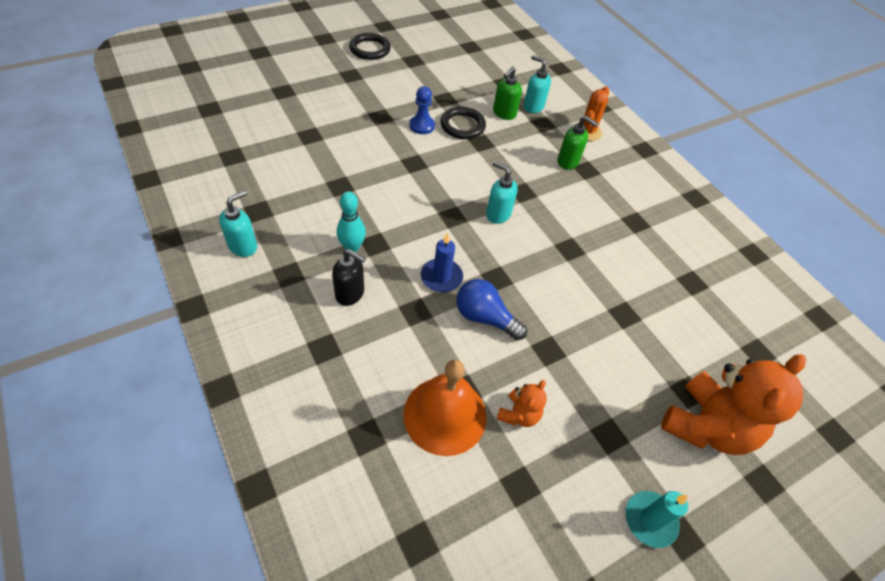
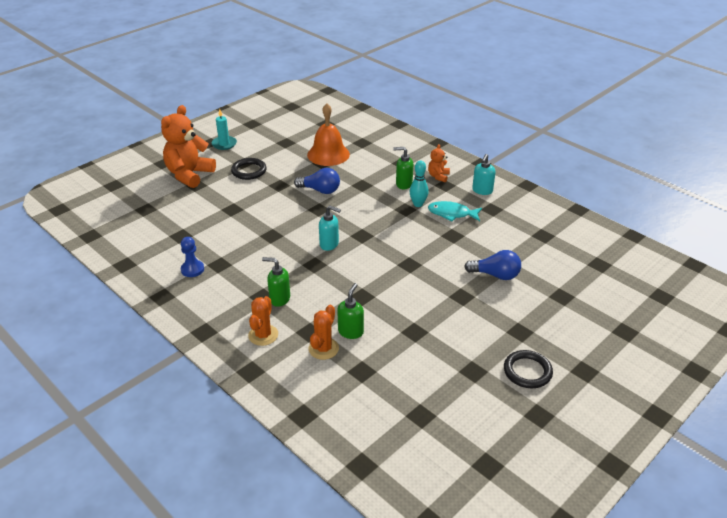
camera: 170 degrees right, 15 degrees down
black soap dispenser [332,249,366,306] -> green soap dispenser [393,147,413,189]
blue pawn [410,86,435,134] -> blue pawn moved to [181,237,204,277]
blue candle [421,233,463,292] -> none
black ring [440,107,486,139] -> black ring moved to [231,158,267,180]
orange teddy bear [497,380,547,427] -> orange teddy bear moved to [428,144,450,182]
turquoise soap dispenser [524,55,551,113] -> orange cactus [308,305,339,360]
none -> turquoise fish [428,201,482,221]
none -> blue light bulb [464,250,521,280]

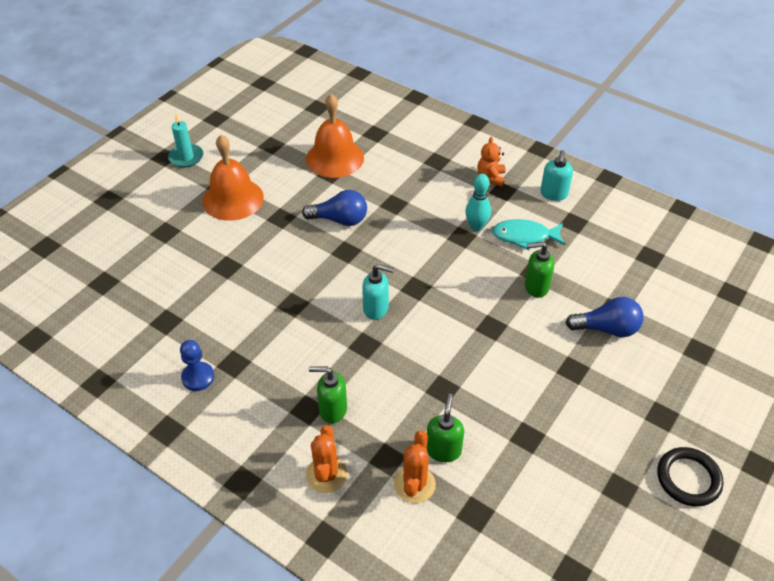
camera: 10 degrees left, 10 degrees up
orange teddy bear [161,105,216,188] -> none
black ring [231,158,267,180] -> orange bell [202,135,264,221]
green soap dispenser [393,147,413,189] -> green soap dispenser moved to [525,242,554,298]

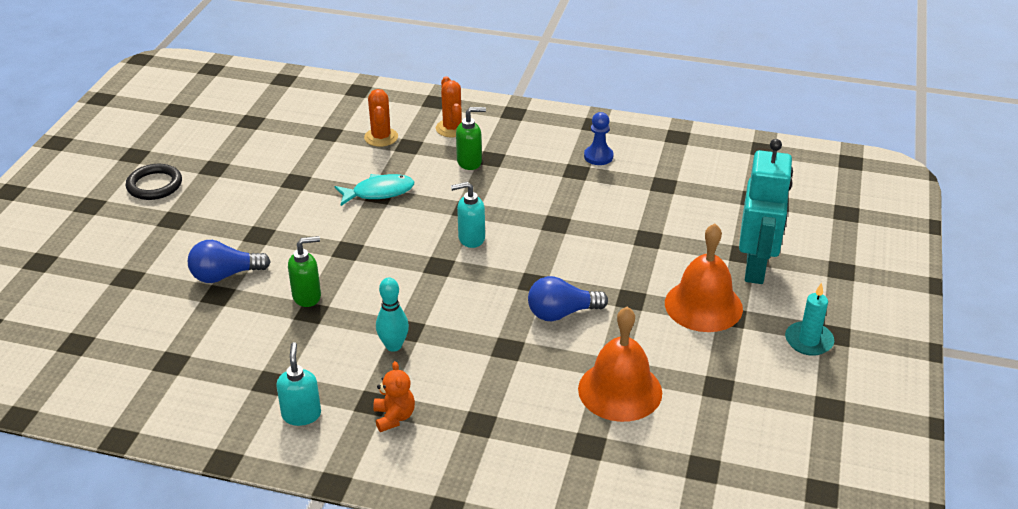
camera: 160 degrees right, 10 degrees down
green soap dispenser [427,394,464,462] -> none
turquoise fish [492,219,565,250] -> turquoise fish moved to [335,174,414,206]
none -> turquoise robot [739,139,793,284]

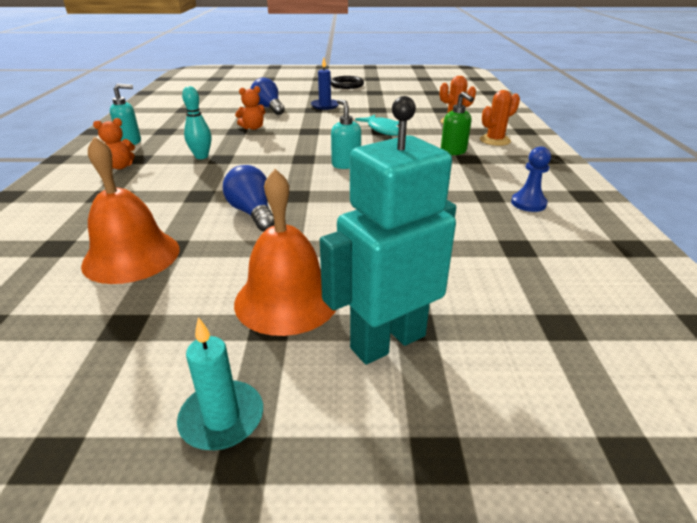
camera: 75 degrees right, 5 degrees down
green soap dispenser [288,236,321,307] -> orange teddy bear [235,86,265,130]
turquoise robot [739,139,793,284] -> turquoise robot turned 150 degrees clockwise [320,96,456,365]
none -> blue candle [311,57,339,110]

